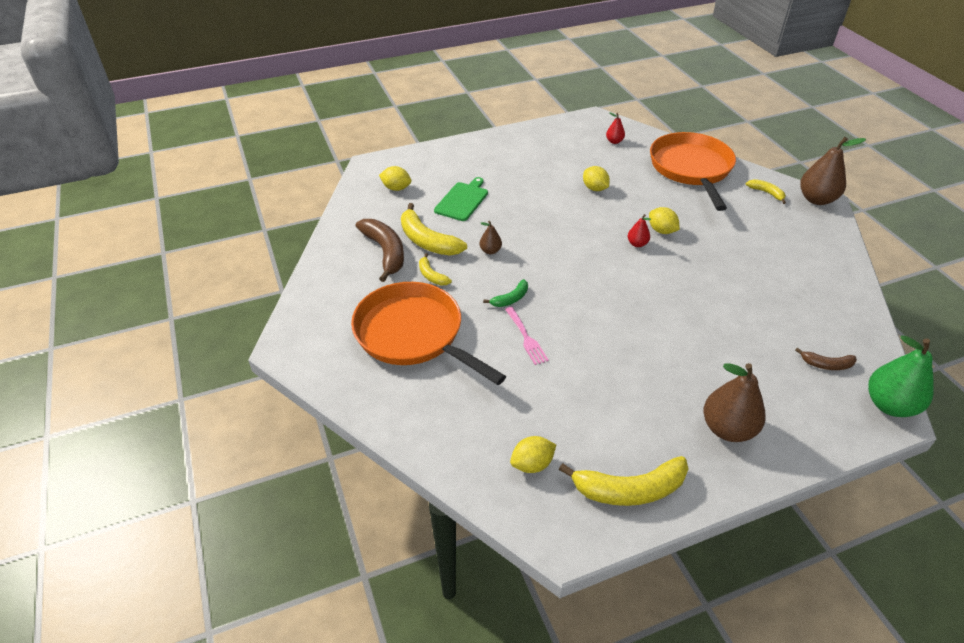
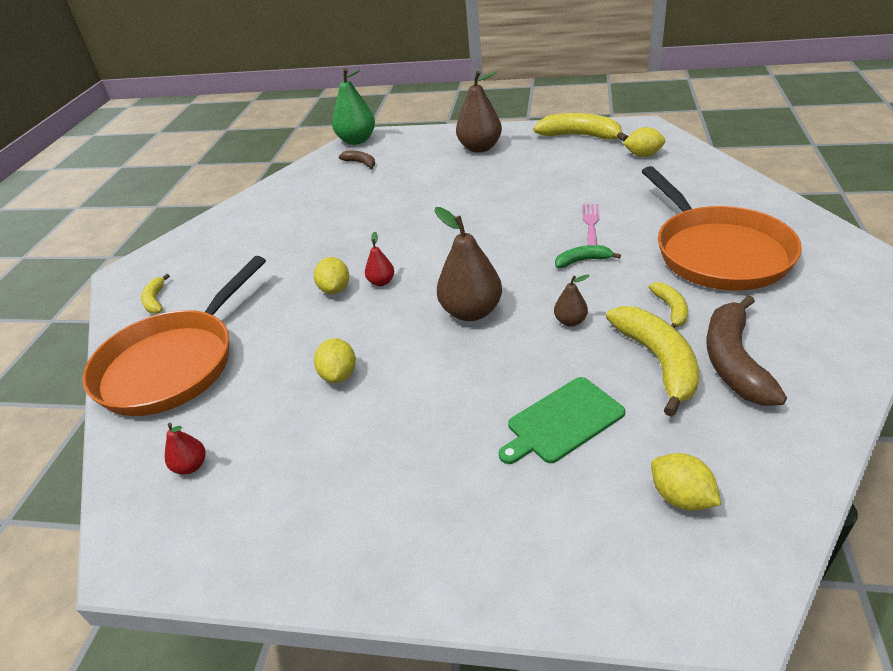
camera: 145 degrees left, 5 degrees down
brown pear [800,137,866,205] -> brown pear moved to [434,207,502,321]

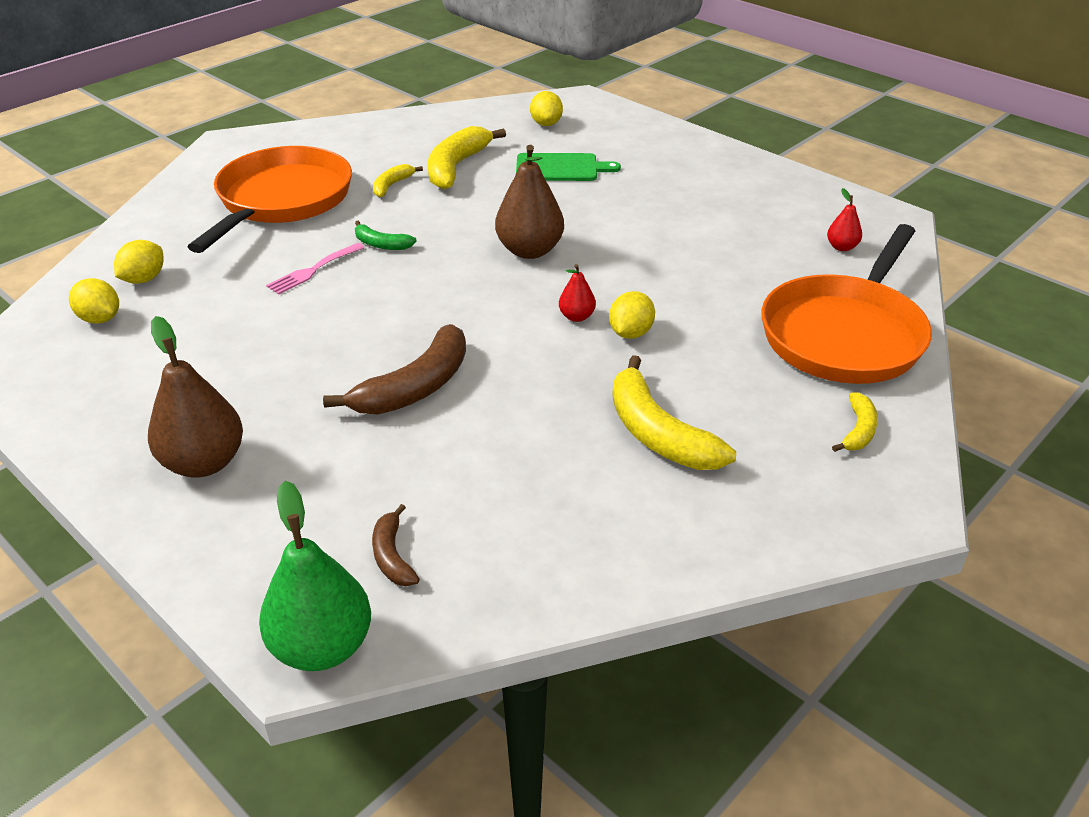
camera: 150 degrees left, 0 degrees up
orange pan [82,256,266,416] -> orange pan turned 150 degrees clockwise [761,224,932,384]
yellow lemon [314,338,356,383] -> yellow lemon moved to [114,240,163,284]
yellow banana [533,113,628,141] -> yellow banana moved to [612,355,736,470]
brown pear [554,274,590,326] -> none
brown banana [707,296,787,406] -> brown banana moved to [323,324,466,414]

